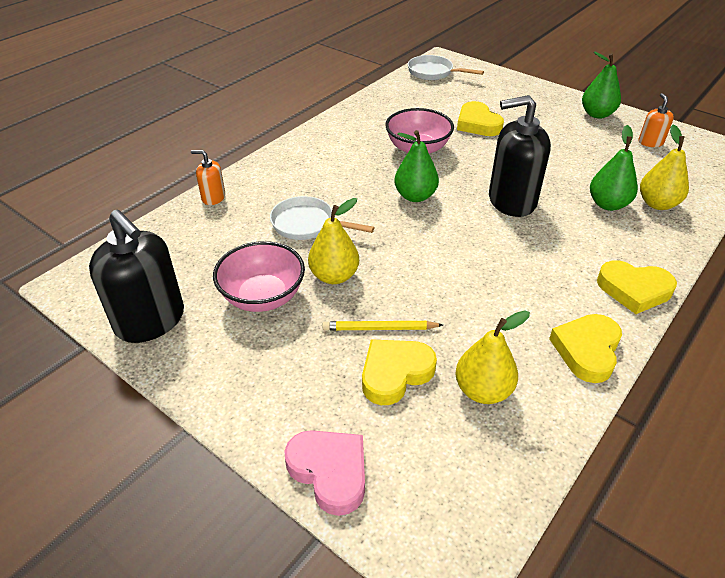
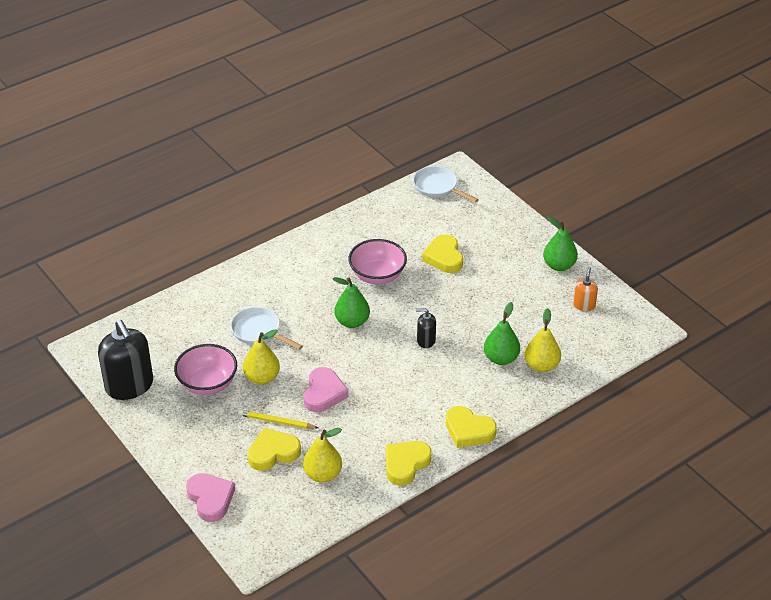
camera: 15 degrees right, 0 degrees up
orange soap dispenser [191,150,225,205] -> none
black soap dispenser [489,95,551,217] -> black soap dispenser [416,308,436,348], size x0.48
none -> pink heart [304,367,349,412]

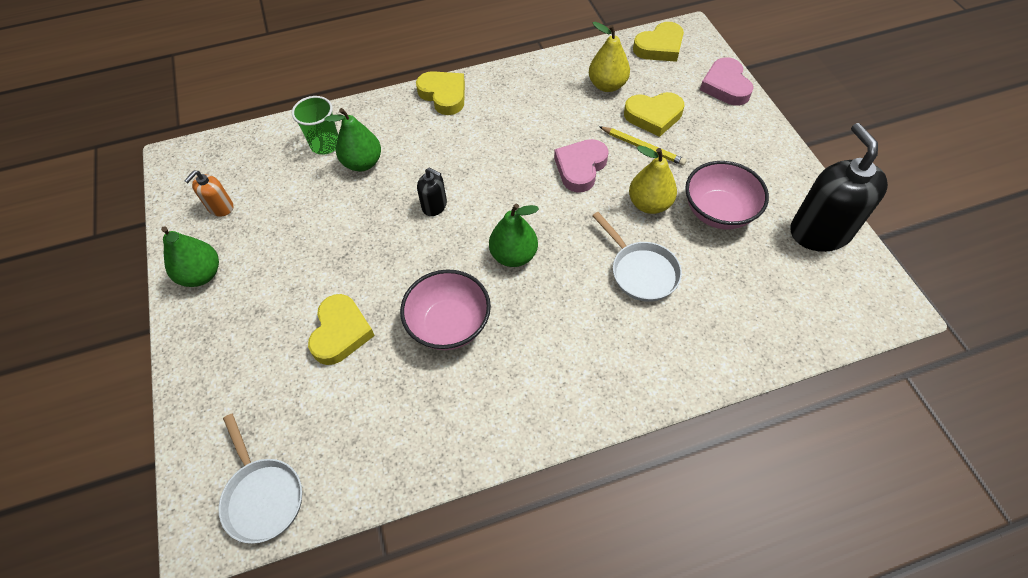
camera: 160 degrees left, 15 degrees up
yellow heart [386,441,432,486] -> yellow heart moved to [633,22,684,62]
yellow pear [524,308,561,372] -> green cup [292,96,338,155]

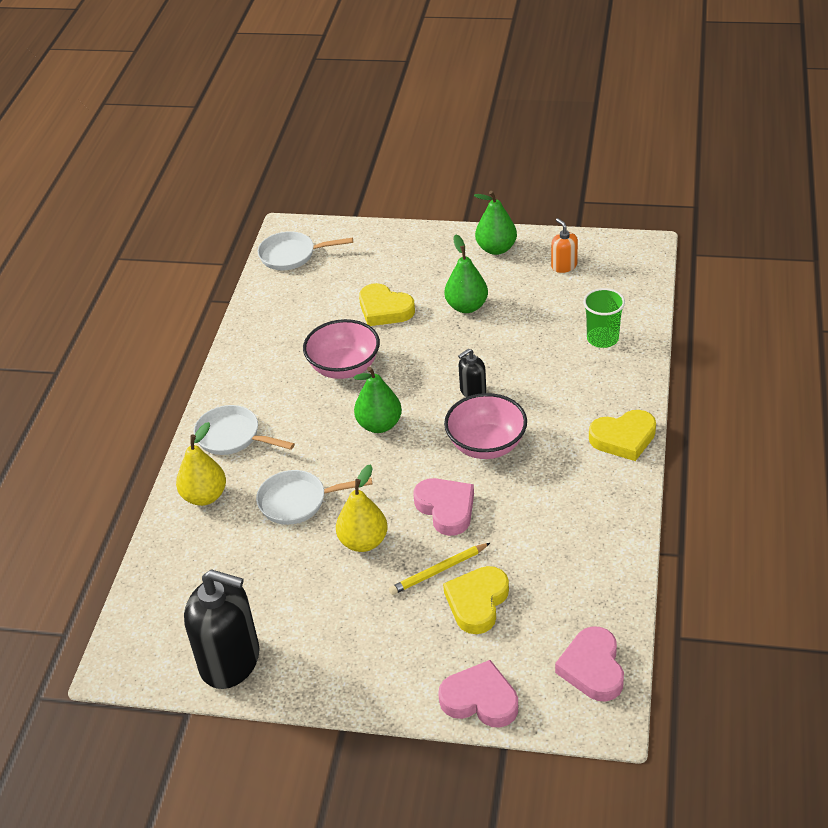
camera: 120 degrees right, 15 degrees down
green pear [325,108,381,171] -> green pear moved to [444,235,488,313]
yellow pear [589,22,630,92] -> yellow pear moved to [176,422,226,506]
yellow heart [633,22,684,62] -> pink heart [555,626,624,702]
pink bowl [685,161,769,229] -> pink bowl moved to [444,393,527,459]
none -> white pan [194,405,295,455]

